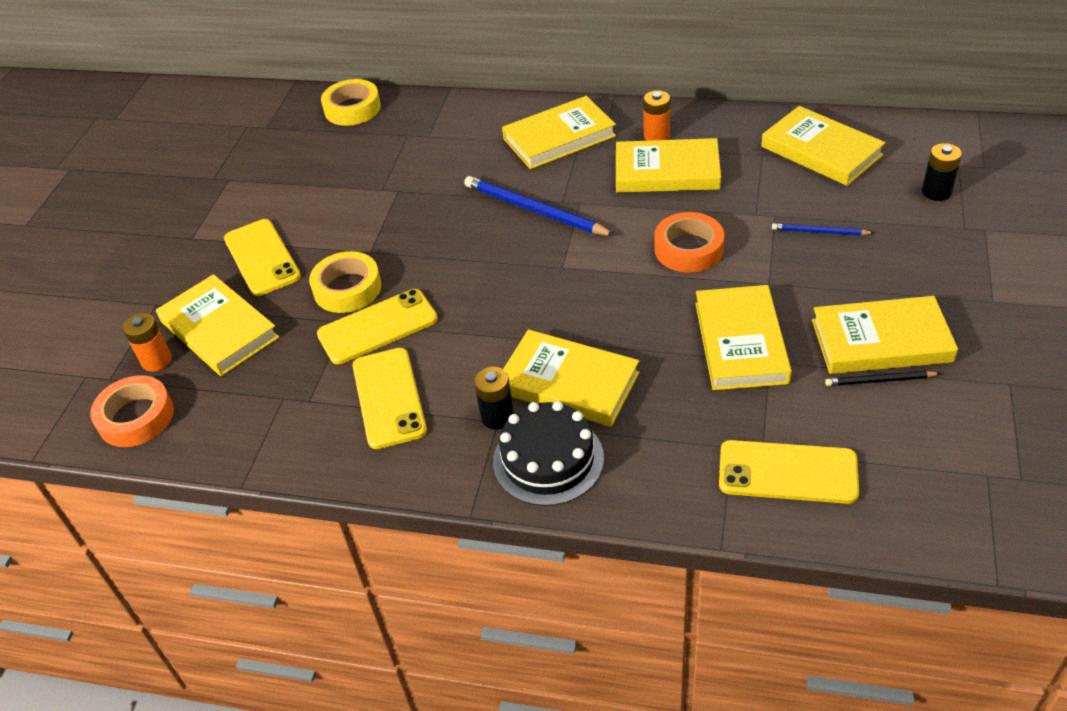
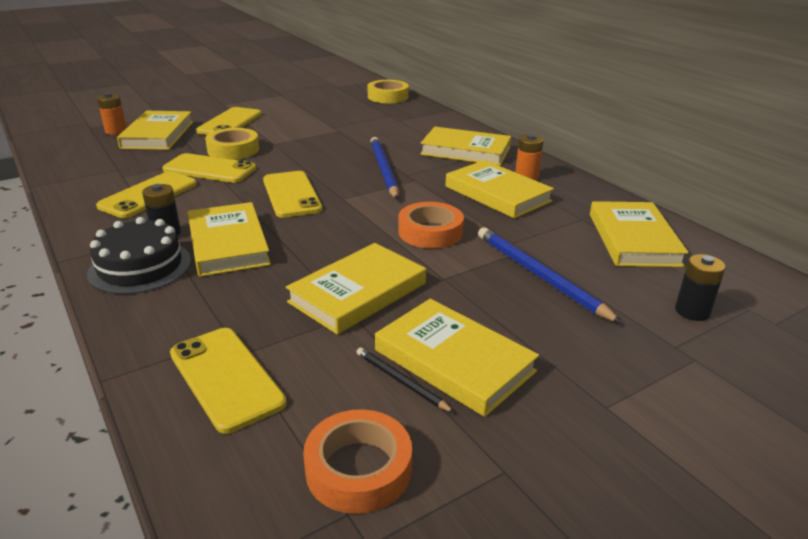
camera: 40 degrees right, 15 degrees down
orange tape [90,375,174,447] -> orange tape moved to [303,409,412,514]
blue pencil [772,223,874,235] -> blue pencil [478,227,622,324], size x1.90
none -> yellow phone [263,171,323,218]

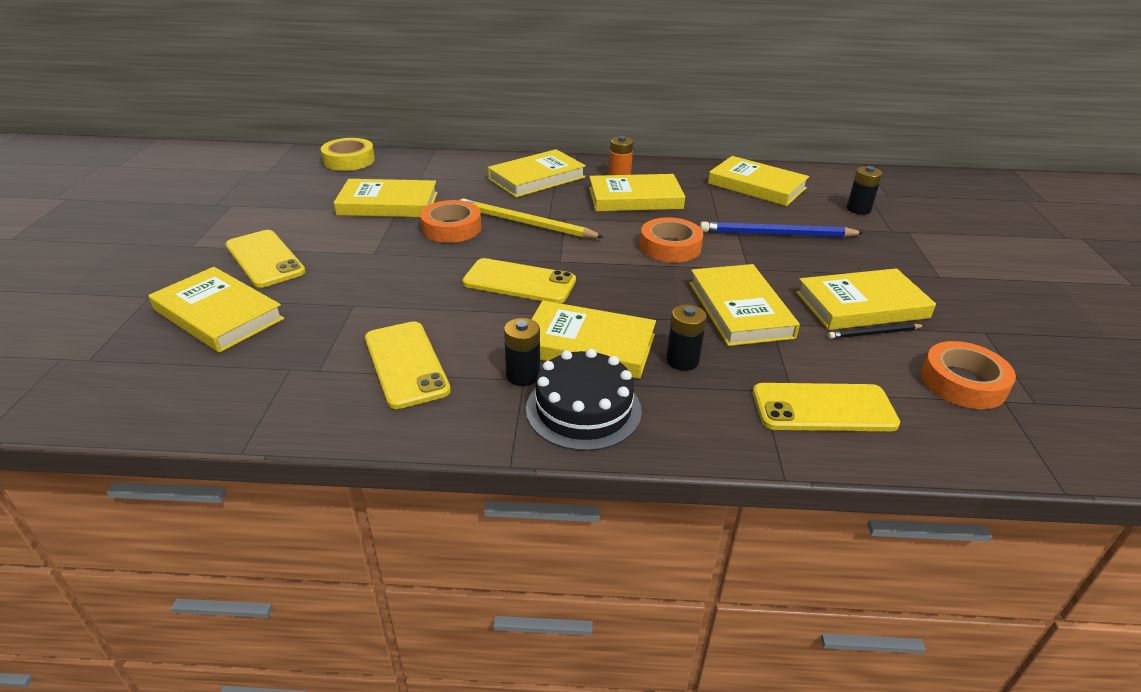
camera: 55 degrees left, 5 degrees up
orange battery [97,93,126,135] -> none
yellow phone [162,153,256,183] -> none
yellow tape [205,128,259,160] -> none
blue pencil [370,137,399,200] -> yellow pencil [461,198,604,238]
none -> yellow book [334,179,437,217]
none -> orange tape [420,200,482,243]
none -> black battery [666,305,707,371]

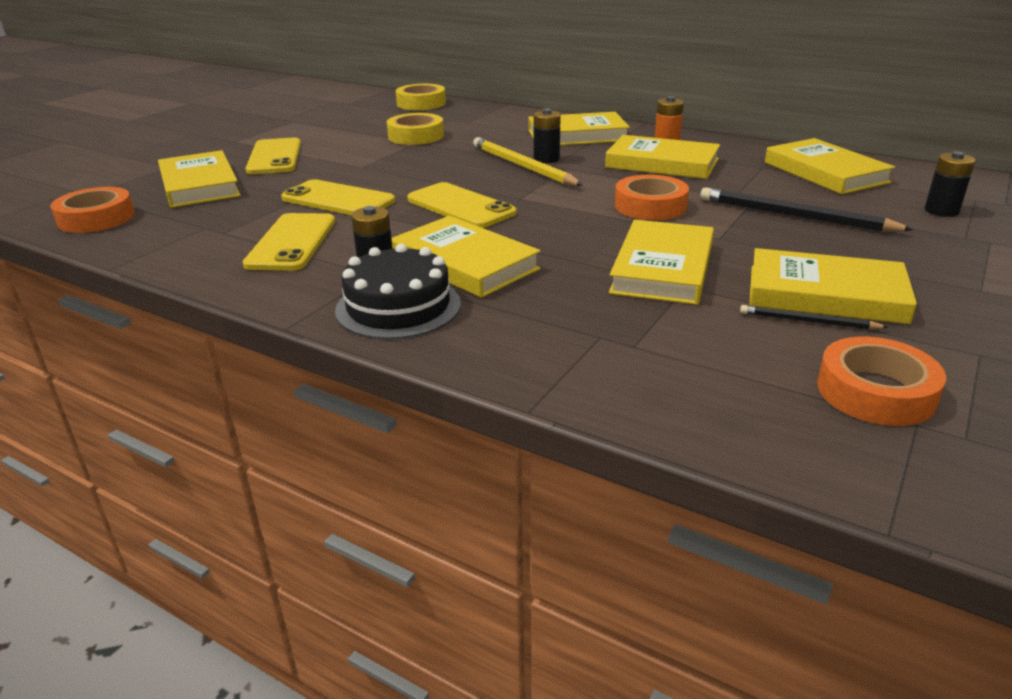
camera: 30 degrees right, 5 degrees down
yellow book [334,179,437,217] -> yellow tape [387,113,444,145]
orange tape [420,200,482,243] -> orange tape moved to [50,187,135,233]
black battery [666,305,707,371] -> black battery moved to [533,108,561,163]
blue pencil [700,221,864,237] -> black pencil [700,187,914,231]
yellow phone [753,383,900,431] -> yellow phone moved to [281,179,395,215]

